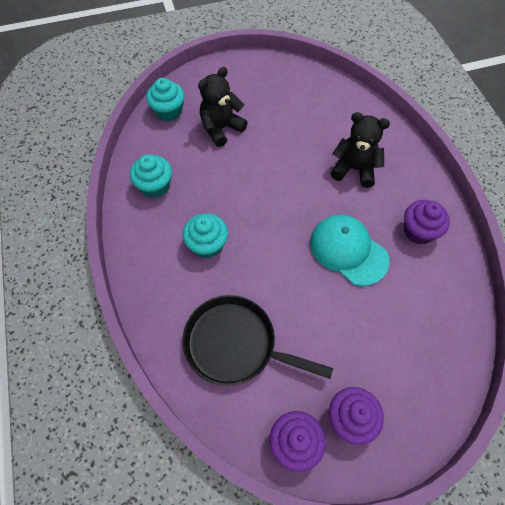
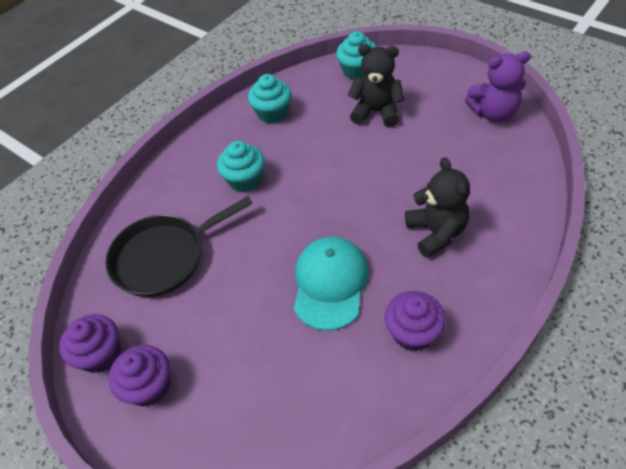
camera: 60 degrees right, 10 degrees down
black pan [182,295,333,386] -> black pan turned 105 degrees counterclockwise [105,196,253,297]
none -> purple teddy bear [465,51,531,122]

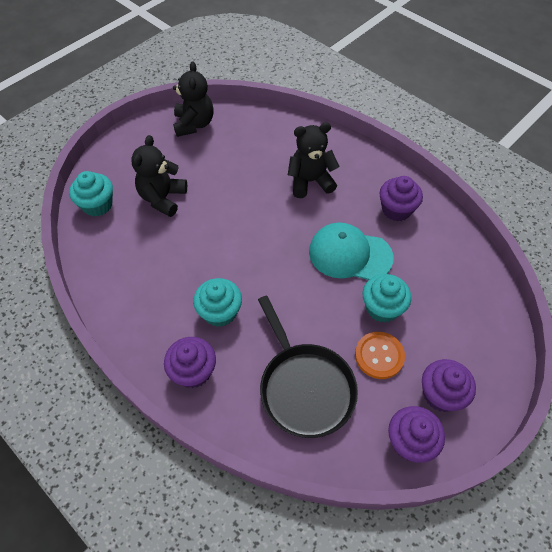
camera: 90 degrees left, 5 degrees up
turquoise cupcake [248,74,291,124] -> turquoise cupcake moved to [363,274,411,323]
purple teddy bear [465,51,531,122] -> black teddy bear [173,62,214,137]
none -> purple cupcake [164,337,216,388]
none -> orange button [355,332,405,379]

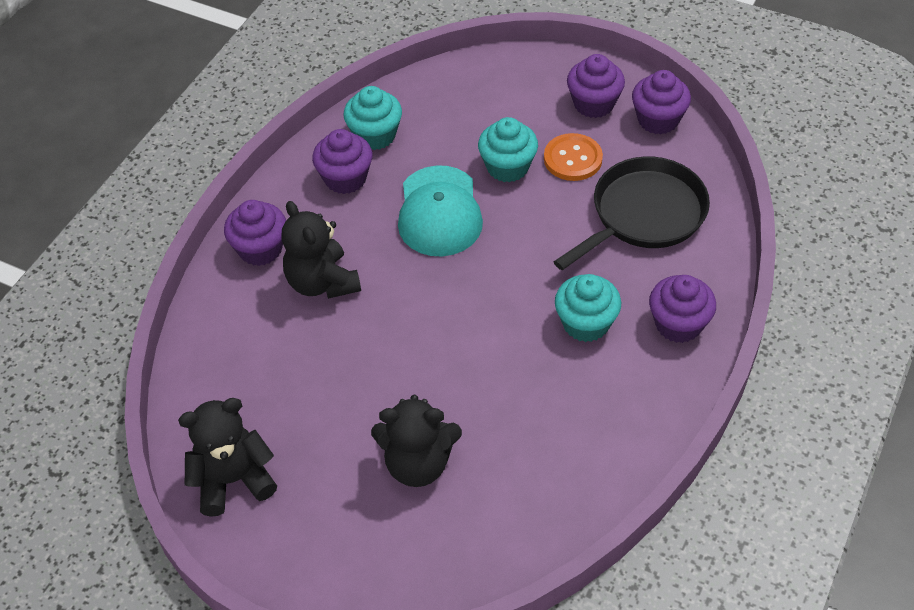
camera: 105 degrees left, 5 degrees down
turquoise cupcake [69,171,113,217] -> turquoise cupcake moved to [343,86,402,150]
none -> purple cupcake [224,200,286,266]

